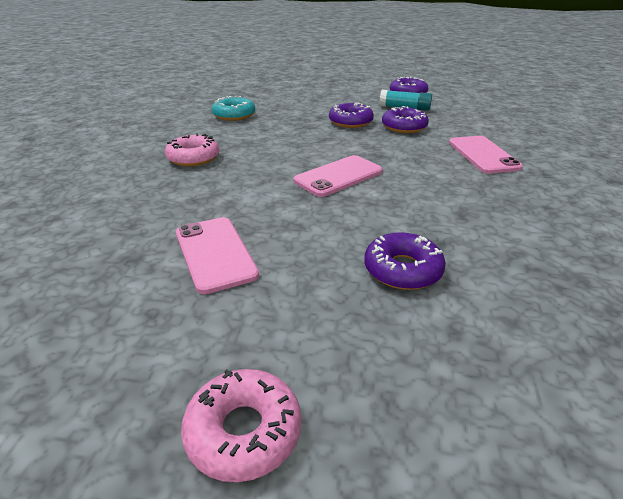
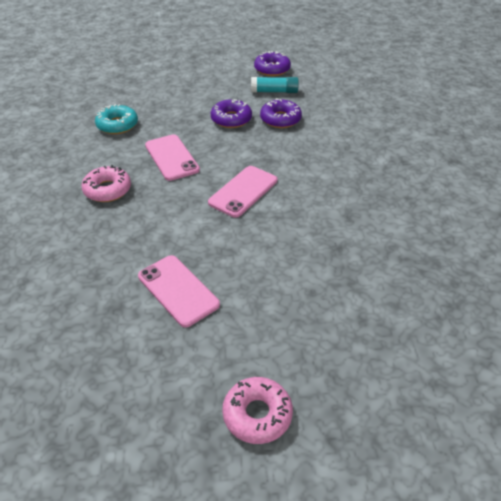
camera: 15 degrees left, 10 degrees up
purple donut [364,232,446,290] -> none
pink phone [449,136,523,174] -> pink phone moved to [145,134,200,181]

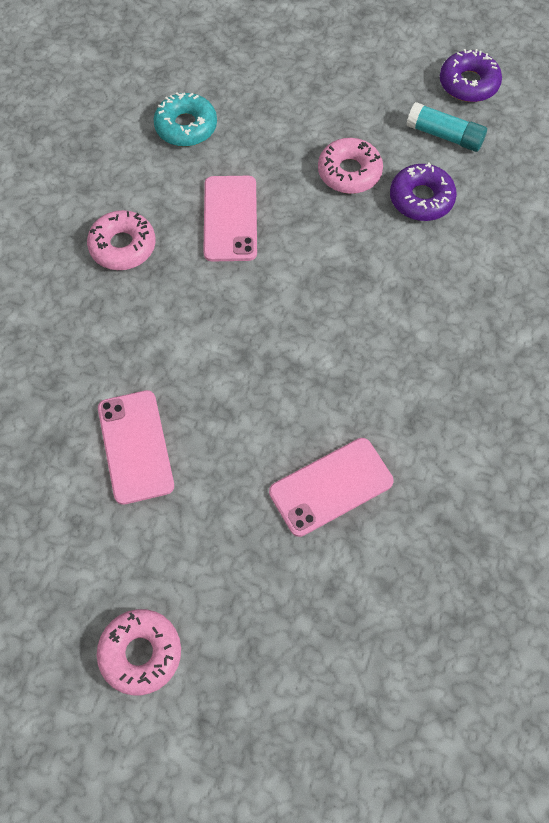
camera: 25 degrees right, 20 degrees up
pink phone [208,166,277,218] -> pink phone moved to [269,438,394,537]
purple donut [211,99,252,128] -> pink donut [318,138,383,194]

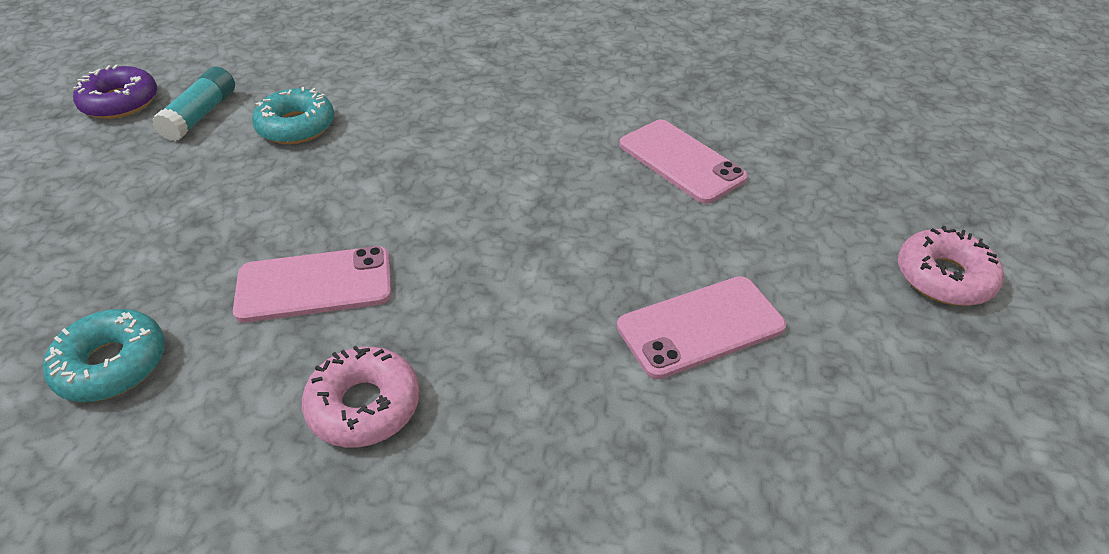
camera: 100 degrees left, 20 degrees down
pink donut [318,138,383,194] -> none
purple donut [390,162,457,221] -> turquoise donut [252,87,334,144]

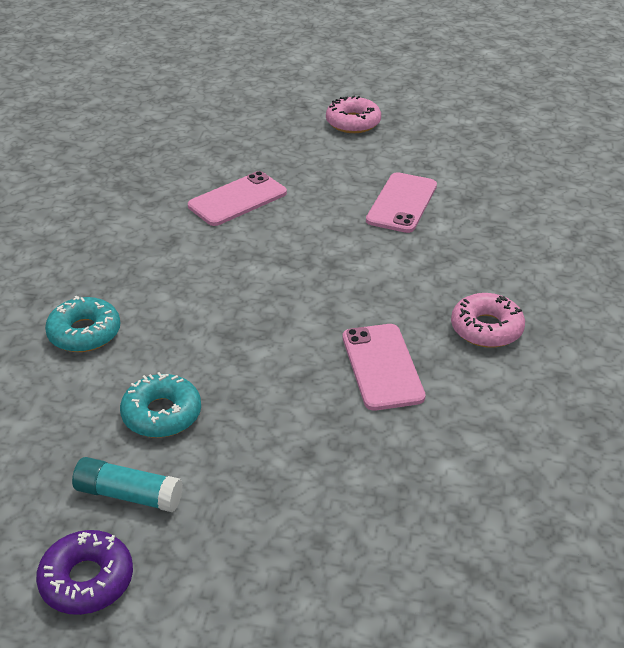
camera: 90 degrees left, 5 degrees down
turquoise donut [43,309,165,402] -> turquoise donut moved to [45,296,120,352]
pink phone [617,276,786,379] -> pink phone turned 45 degrees clockwise [366,172,437,233]

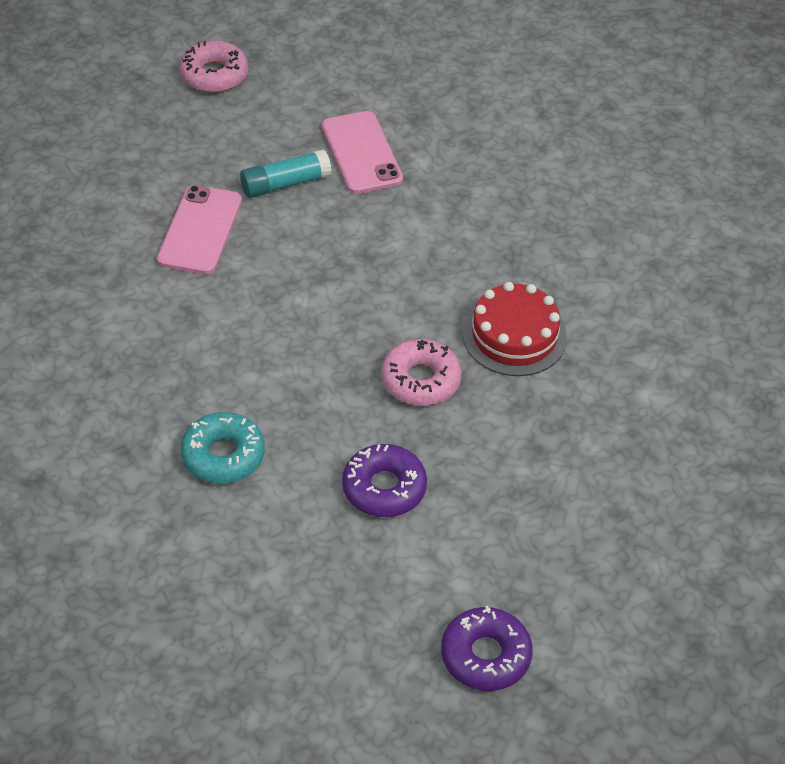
camera: 40 degrees left, 10 degrees up
turquoise glue stick [72,457,183,512] -> turquoise glue stick moved to [240,149,332,198]
turquoise donut [120,372,201,438] -> purple donut [342,444,427,517]
pink phone [343,324,426,411] -> red cake [463,282,567,376]
pink donut [451,293,525,348] -> pink donut moved to [381,339,462,406]

